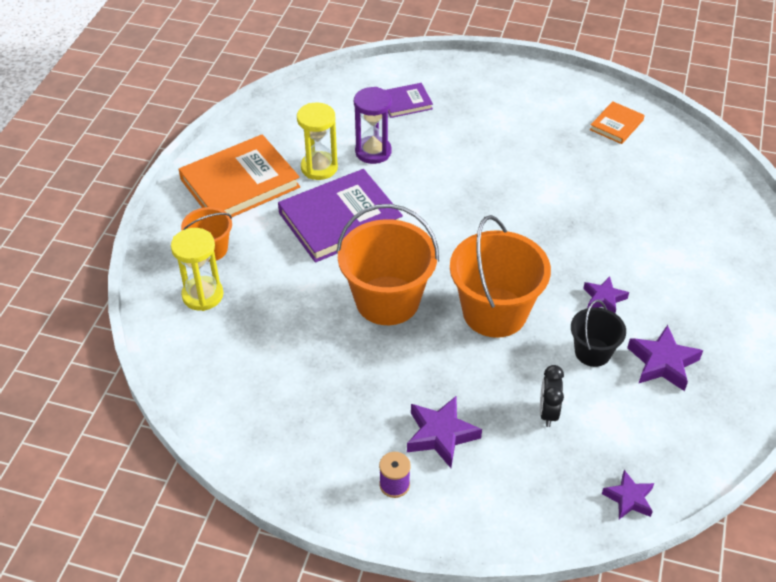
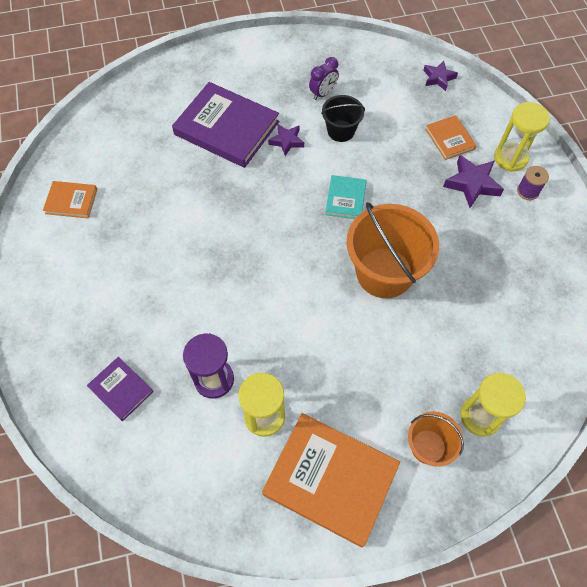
camera: 120 degrees left, 15 degrees up
purple book [278,169,403,263] -> purple book moved to [172,82,279,168]
orange bucket [450,215,551,338] -> turquoise book [325,175,366,219]
black clock [540,365,564,427] -> none
purple star [627,325,703,391] -> purple clock [309,57,339,100]
none -> orange book [425,115,476,160]
none -> yellow hourglass [494,102,550,172]

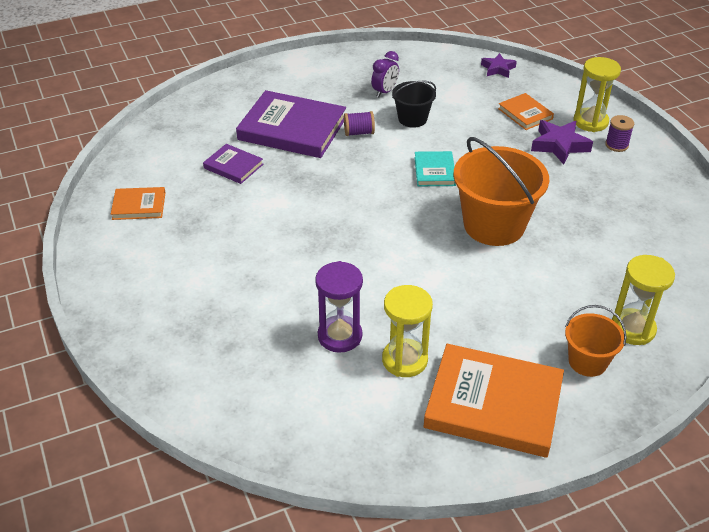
camera: 10 degrees left, 20 degrees down
purple book [87,357,154,421] -> purple book moved to [203,144,263,184]
purple star [268,124,304,156] -> purple spool [344,111,375,136]

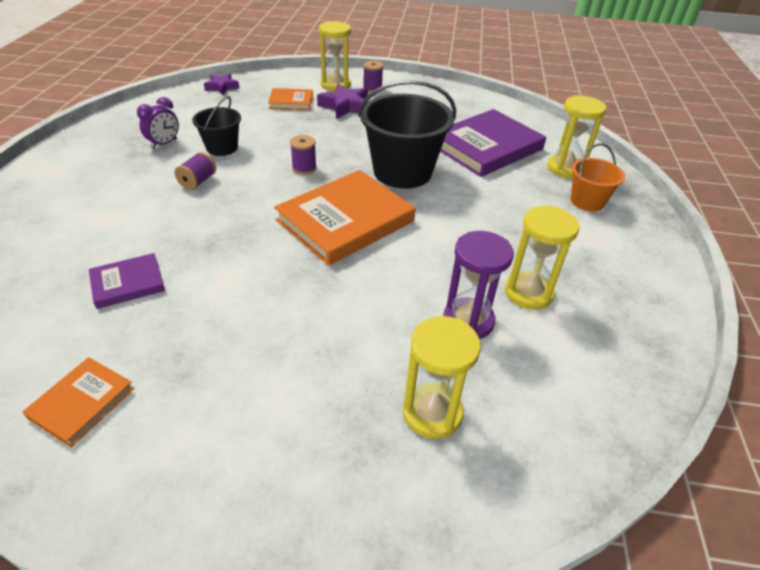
camera: 60 degrees left, 0 degrees up
purple book [236,90,346,158] -> purple book moved to [440,109,546,177]
purple clock [371,51,399,98] -> purple clock turned 60 degrees clockwise [137,97,179,149]
turquoise book [414,151,456,186] -> purple spool [290,135,317,175]
orange book [423,344,564,458] -> orange book moved to [274,170,416,266]
orange bucket [453,137,549,246] -> black bucket [358,80,456,189]
none -> yellow hourglass [403,316,481,439]

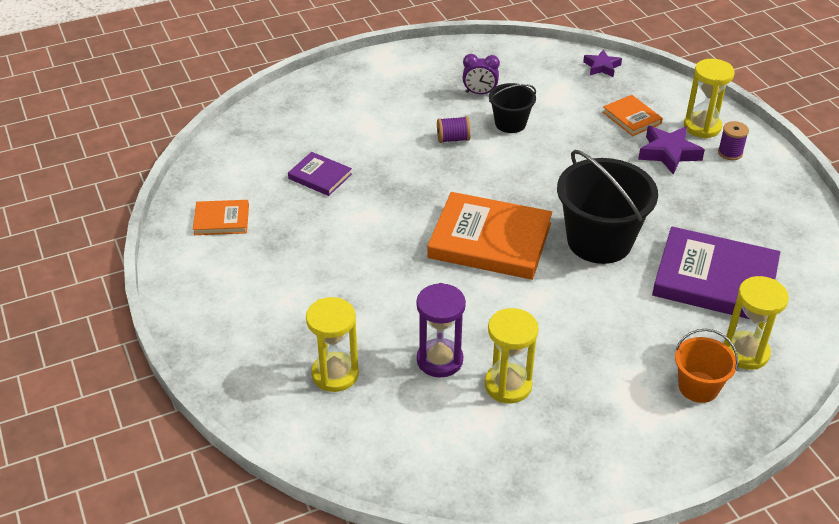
camera: 60 degrees right, 0 degrees up
purple spool [290,135,317,175] -> none

